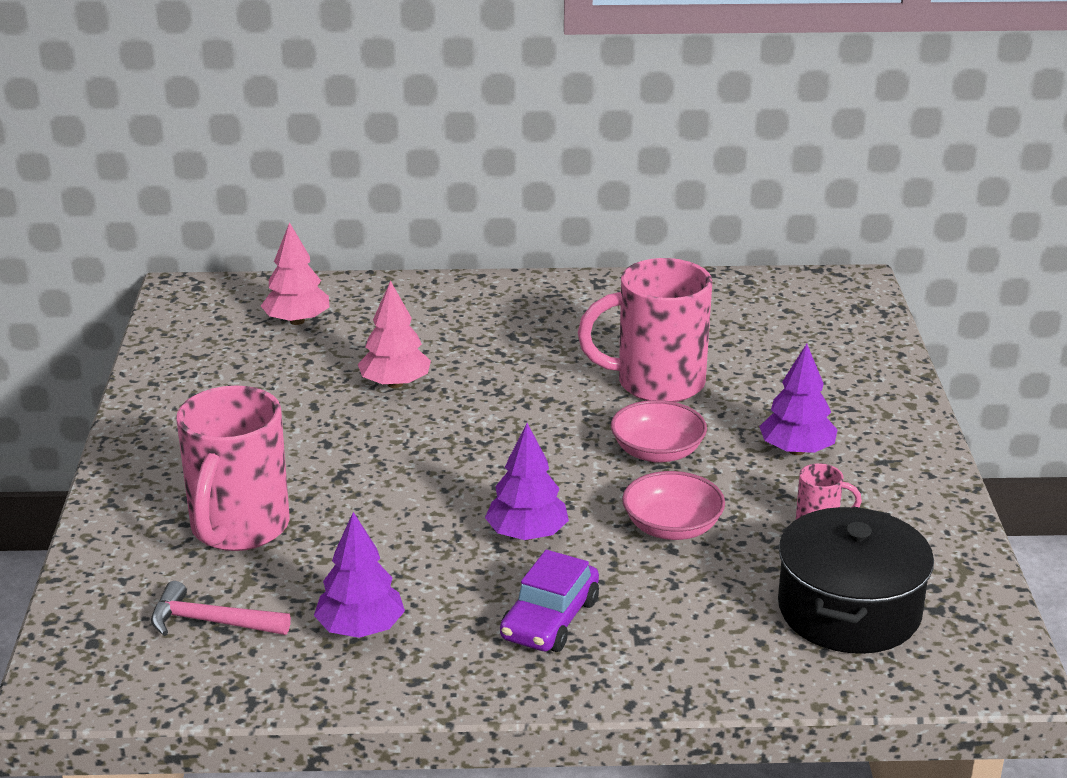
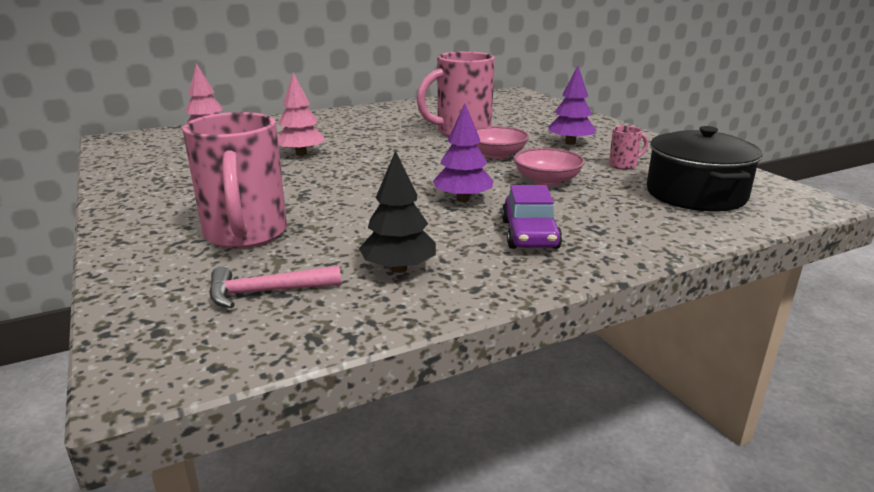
camera: 25 degrees left, 5 degrees down
purple tree [314,512,405,638] -> black tree [359,150,436,273]

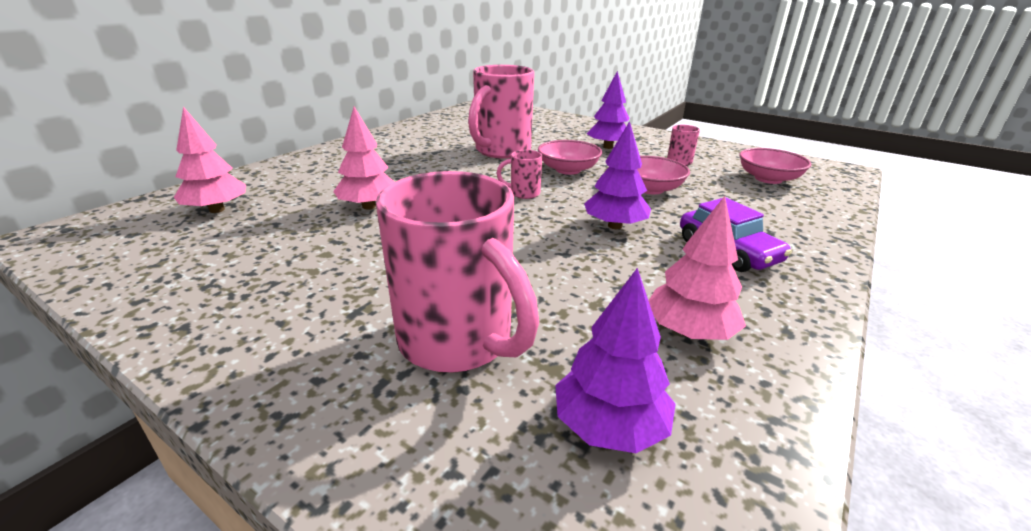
camera: 30 degrees left, 5 degrees up
pink hammer [209,266,341,308] -> purple tree [555,268,676,453]
black tree [359,150,436,273] -> pink tree [648,196,746,340]
black pot [646,126,763,211] -> pink bowl [739,148,811,184]
none -> pink mug [497,150,542,199]

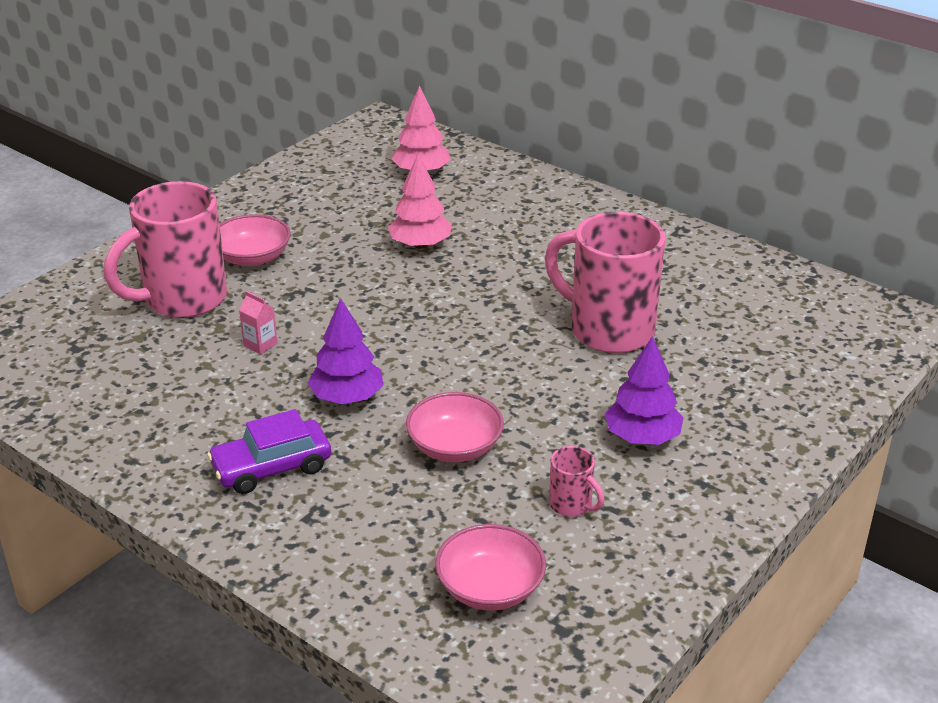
camera: 95 degrees right, 5 degrees up
pink mug [497,150,542,199] -> none
pink bowl [538,140,602,175] -> pink bowl moved to [219,214,291,266]
purple tree [555,268,676,453] -> none
pink tree [648,196,746,340] -> none
none -> pink carton [239,291,277,355]

